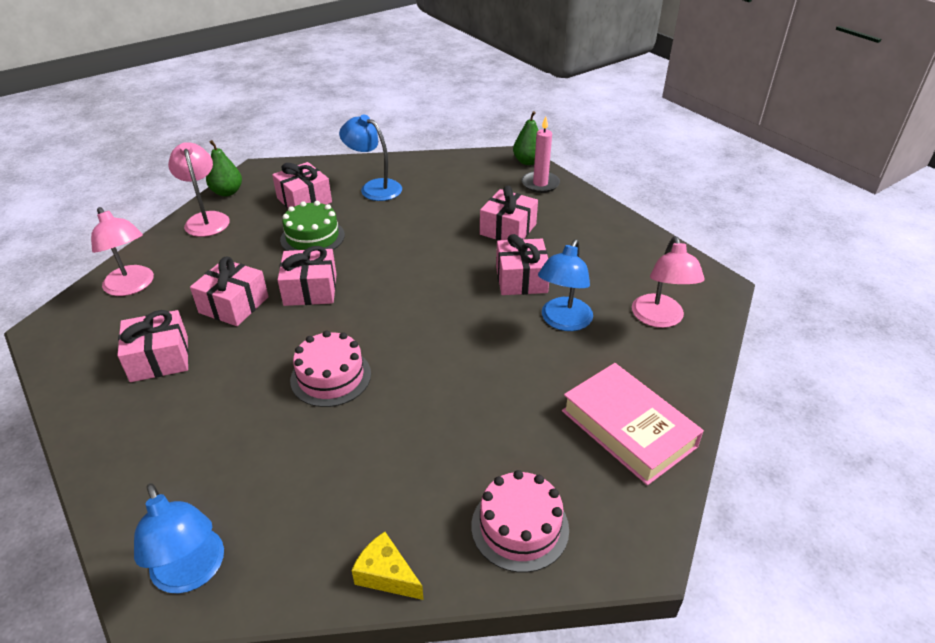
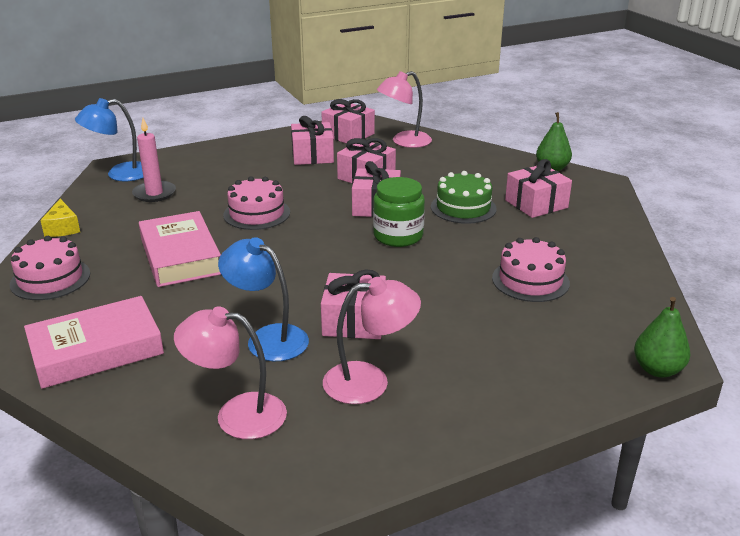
camera: 100 degrees right, 10 degrees down
pink lamp [168,142,230,237] -> pink lamp moved to [323,277,421,404]
blue lamp [339,114,402,201] -> none
yellow cheese [352,532,424,600] -> yellow cheese turned 120 degrees clockwise [40,199,80,237]
pink gift [480,186,538,240] -> pink gift moved to [321,99,375,144]
pink candle [521,116,560,193] -> pink candle moved to [132,118,176,202]
none -> pink book [139,211,221,287]
none -> green jar [373,177,425,247]
none -> pink cake [492,237,570,302]

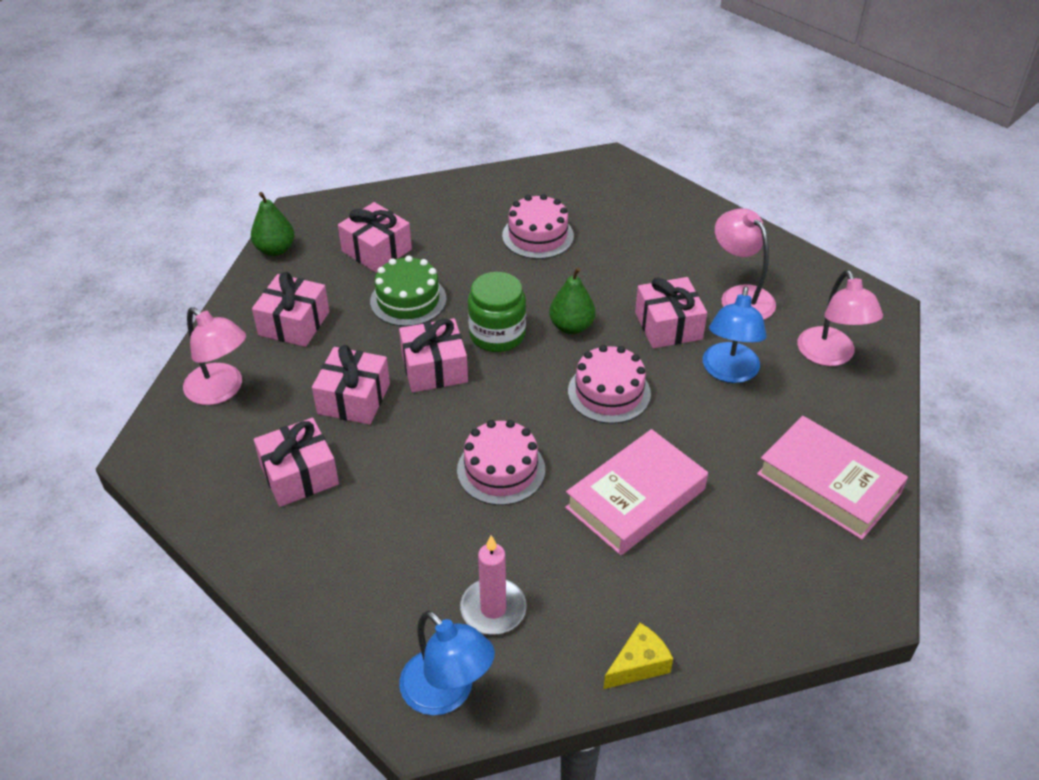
camera: 110 degrees left, 15 degrees up
pink cake [10,236,90,300] -> pink cake moved to [568,345,651,424]
pink gift [321,99,375,144] -> pink gift moved to [252,272,329,347]
green pear [634,297,690,378] -> green pear moved to [549,267,595,334]

